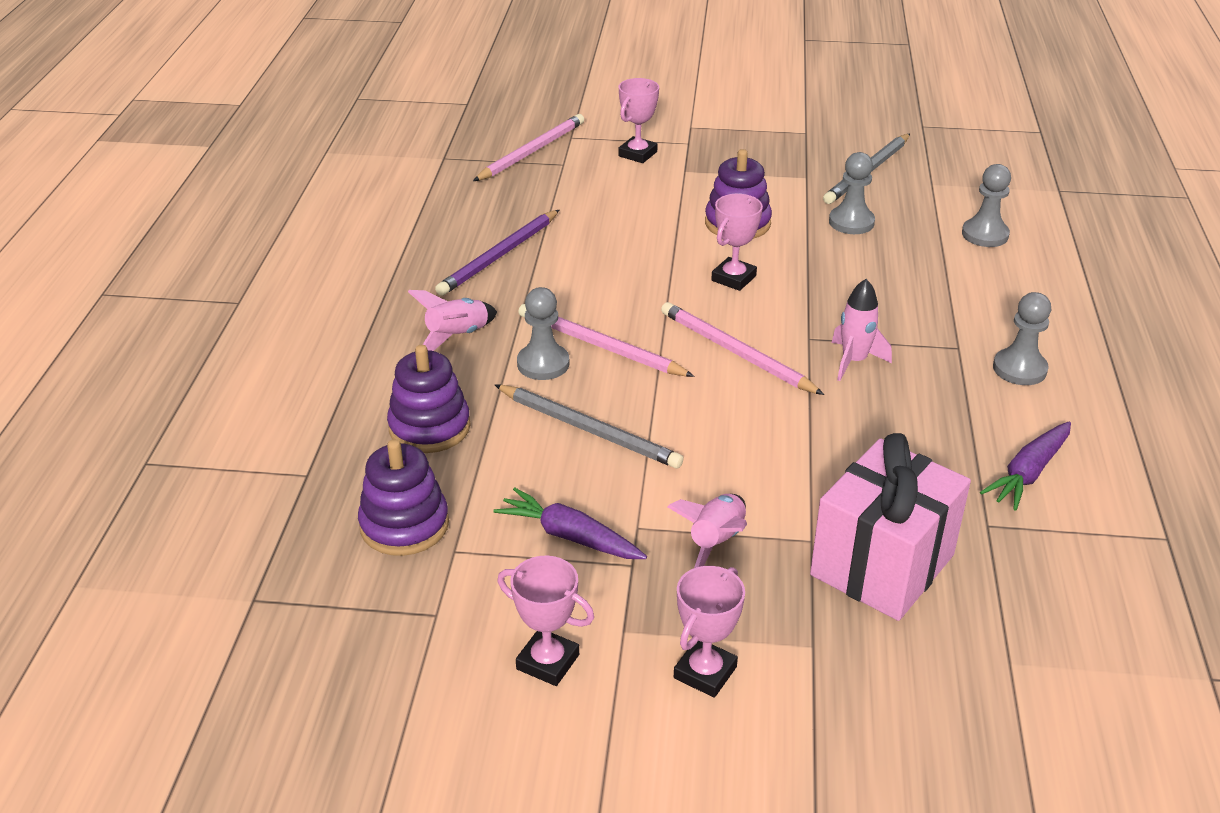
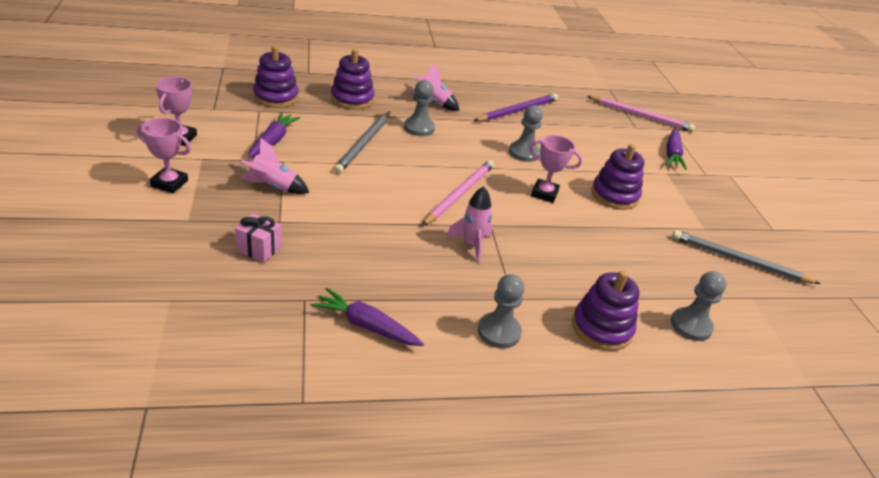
camera: 70 degrees right, 0 degrees up
purple pencil [435,210,559,296] -> purple pencil turned 120 degrees clockwise [474,93,558,121]
pink pencil [518,304,695,377] -> none
pink trophy [618,78,659,163] -> purple carrot [666,128,687,170]
pink gift [810,433,971,621] -> pink gift [235,213,281,263], size x0.45
grey pawn [829,152,875,234] -> grey pawn moved to [509,105,543,162]
none -> purple stacking toy [572,270,639,351]

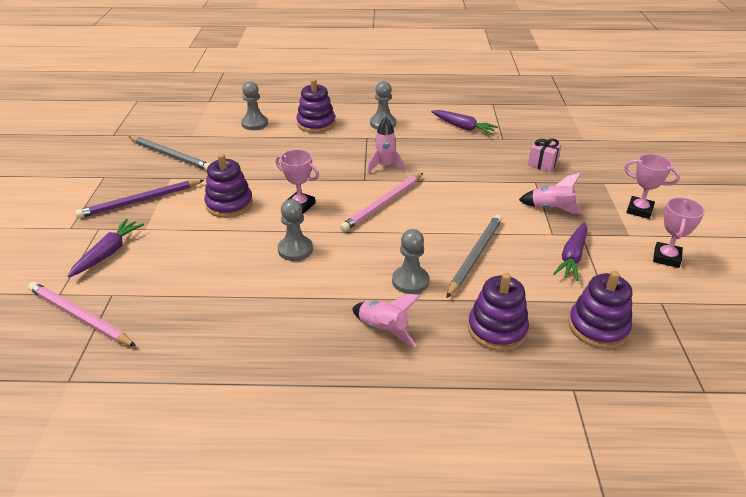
camera: 165 degrees left, 0 degrees up
purple pencil [474,93,558,121] -> purple pencil moved to [75,180,204,218]

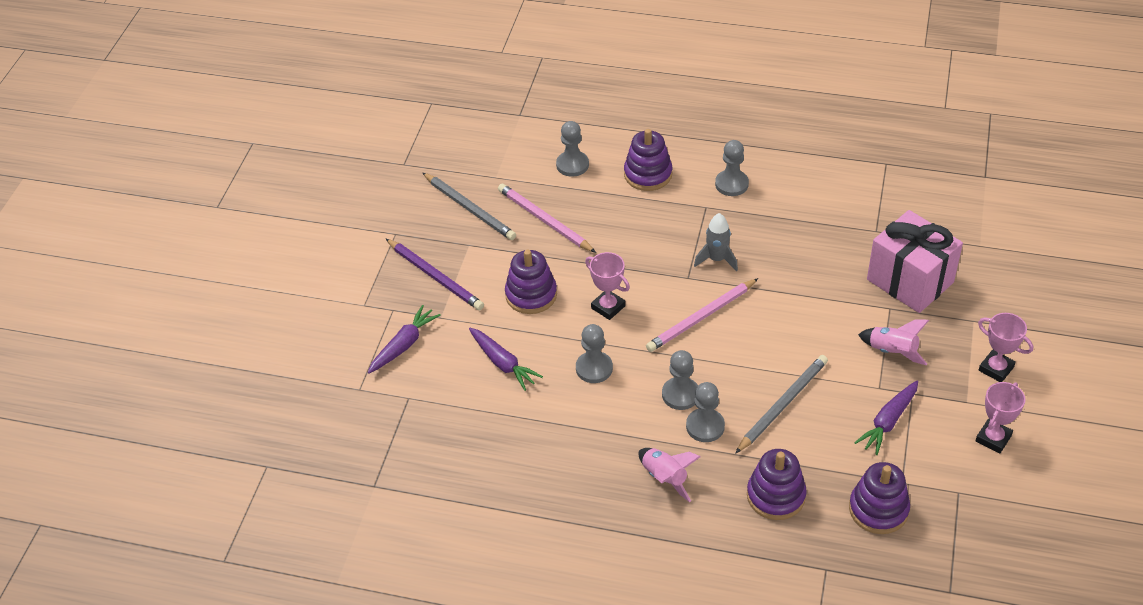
camera: 15 degrees right, 10 degrees up
pink pencil [28,282,136,346] -> pink pencil moved to [498,184,596,253]
purple pencil [75,180,204,218] -> purple pencil turned 120 degrees counterclockwise [386,239,484,310]
pink rocket [367,117,404,173] -> grey rocket [694,213,738,271]
purple carrot [431,110,498,135] -> purple carrot moved to [469,328,543,391]
pink gift [528,138,562,172] -> pink gift [867,210,963,313], size x2.25
none -> grey pawn [662,350,698,410]

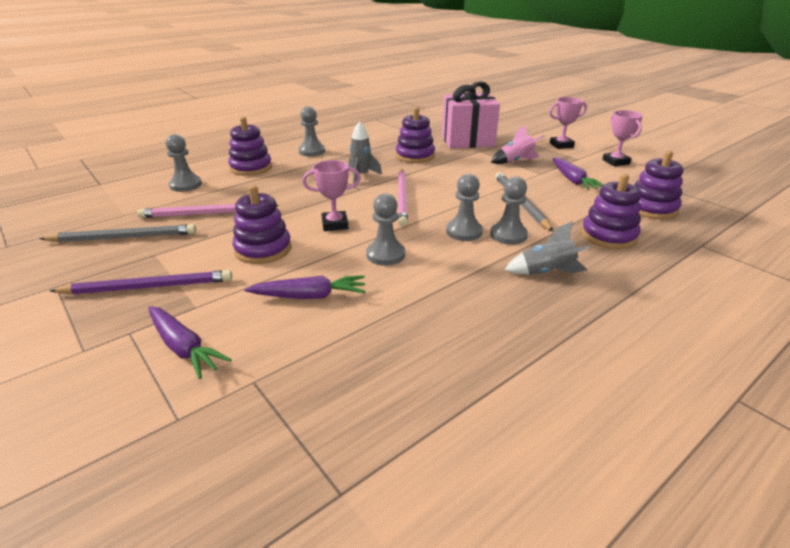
camera: 55 degrees left, 15 degrees down
purple carrot [368,305,441,374] -> purple carrot turned 150 degrees clockwise [148,306,232,379]
pink rocket [638,448,701,502] -> grey rocket [505,221,589,274]
none -> purple stacking toy [396,107,435,163]

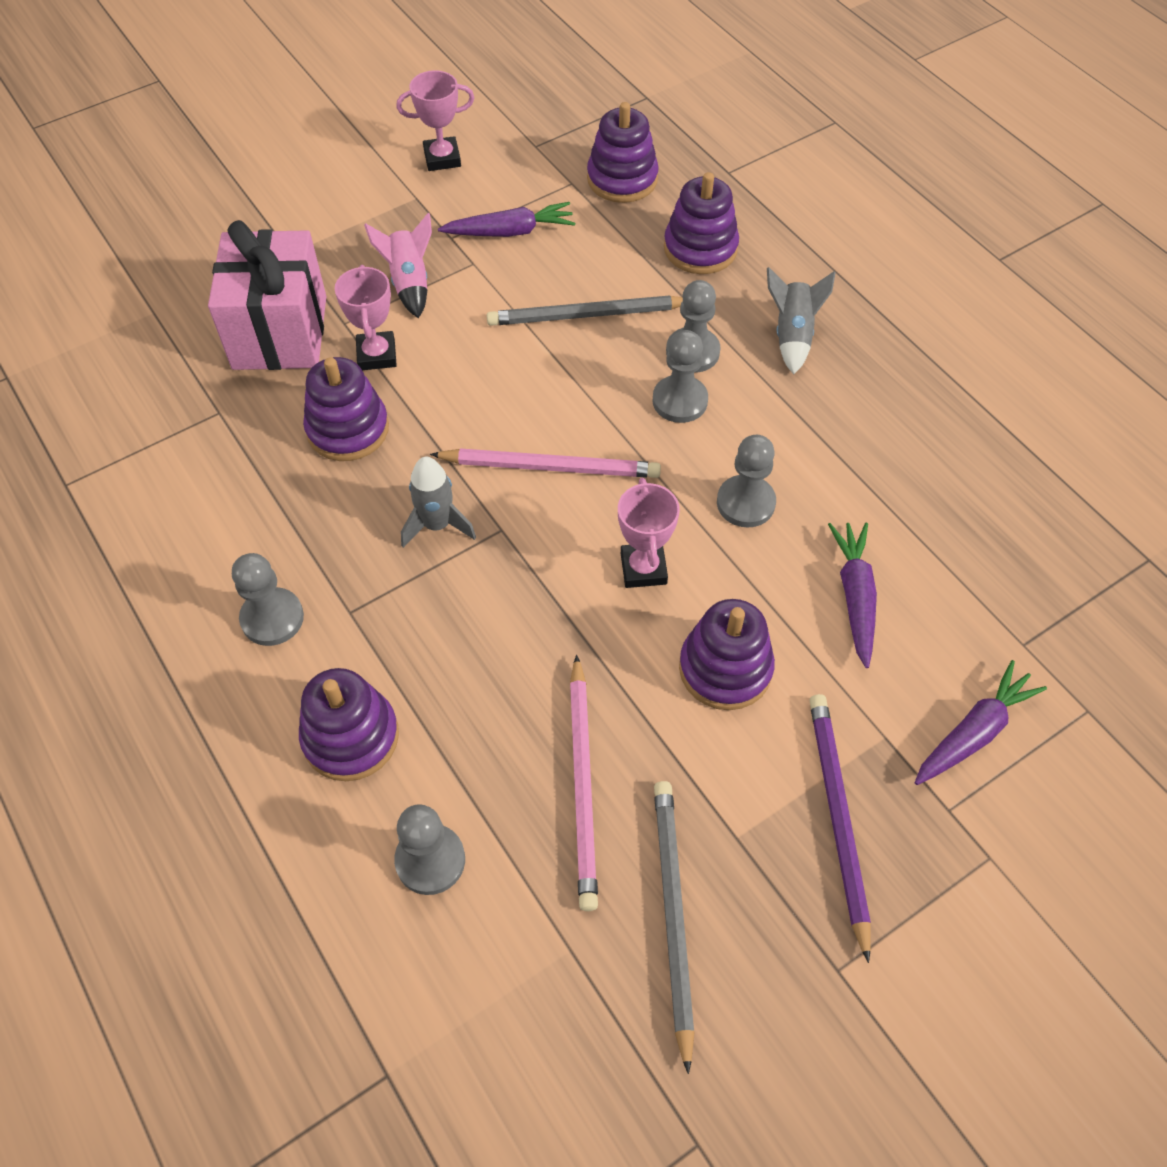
camera: 85 degrees left, 25 degrees up
pink trophy [549,97,587,149] -> pink trophy moved to [335,265,397,370]

